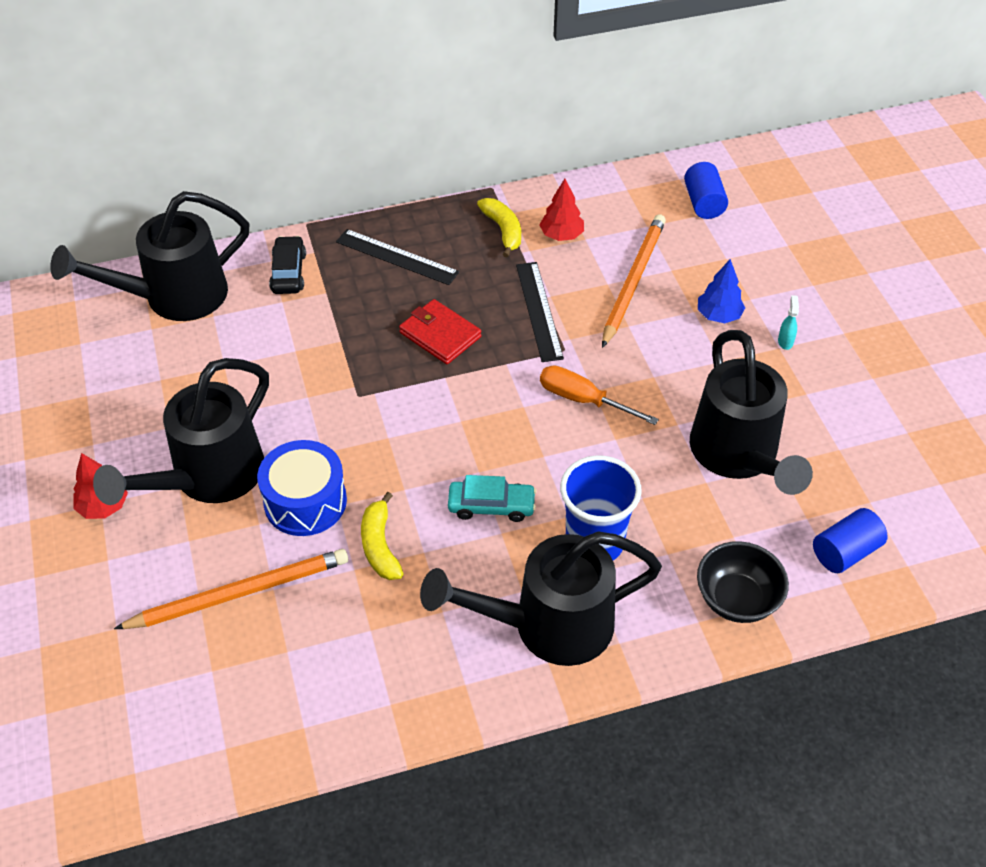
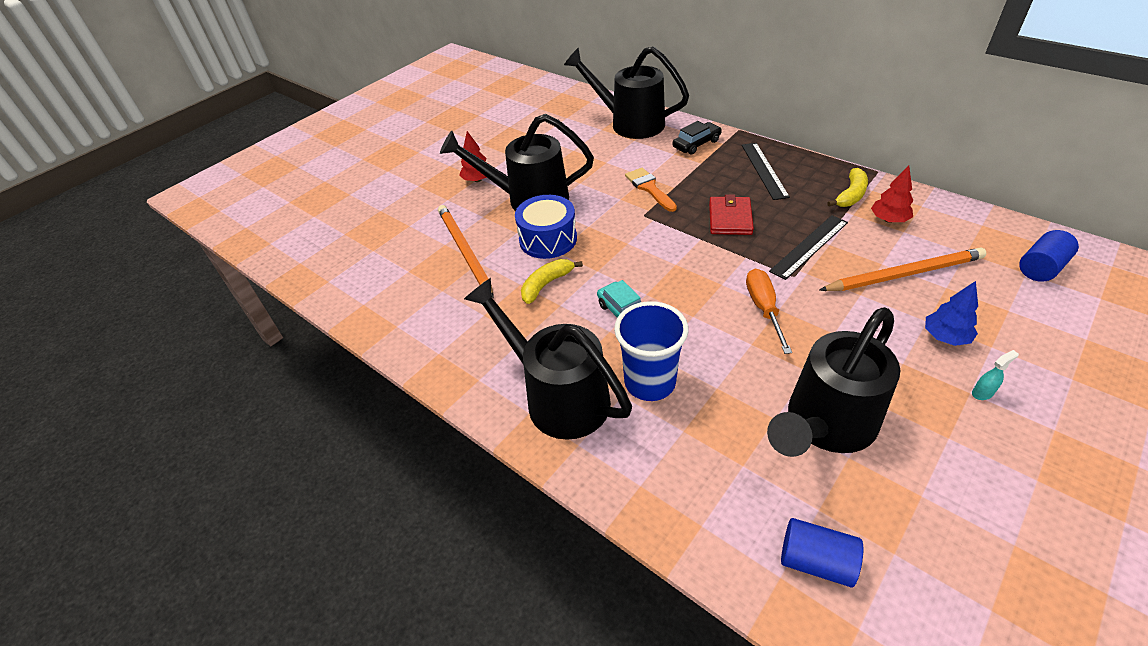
camera: 60 degrees right, 5 degrees down
orange pencil [114,549,348,629] -> orange pencil turned 150 degrees counterclockwise [438,205,494,298]
black bowl [697,541,789,623] -> none
none -> orange brush [625,168,677,212]

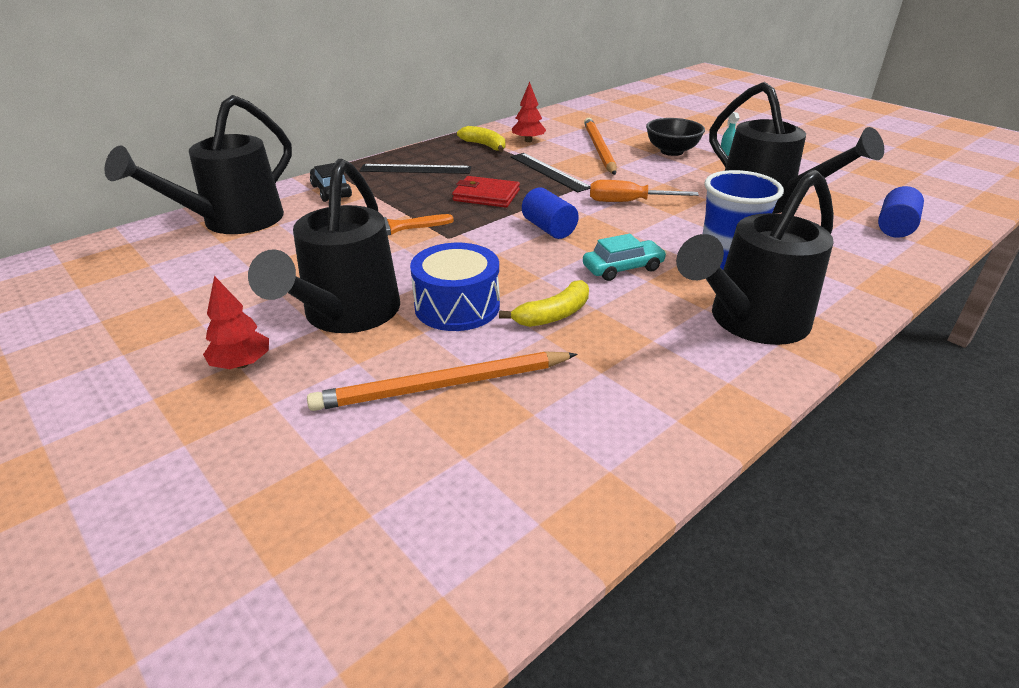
camera: 85 degrees left, 10 degrees down
yellow banana [521,259,583,304] -> yellow banana turned 90 degrees counterclockwise [499,280,589,327]
blue tree [925,281,978,346] -> black bowl [646,118,705,156]
blue cylinder [1019,230,1079,282] -> blue cylinder moved to [522,188,579,239]

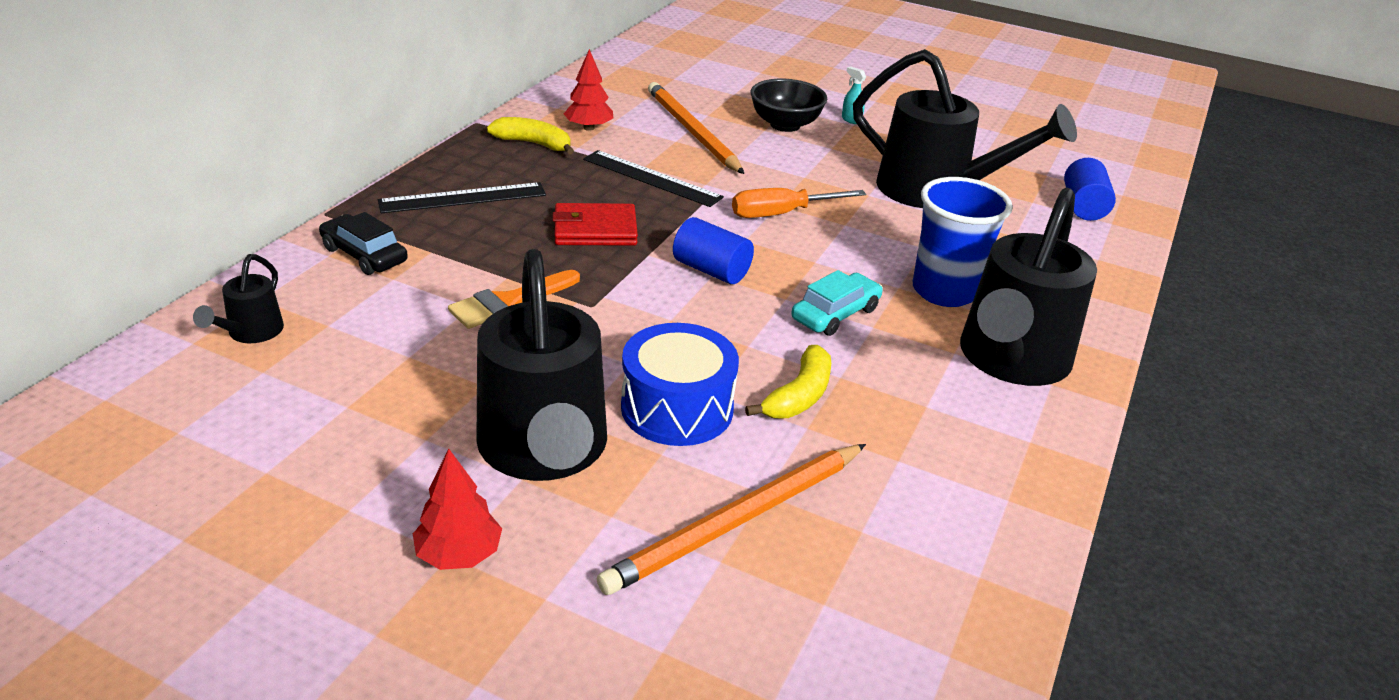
camera: 25 degrees left, 0 degrees up
black watering can [104,95,292,234] -> black watering can [193,254,284,343], size x0.44

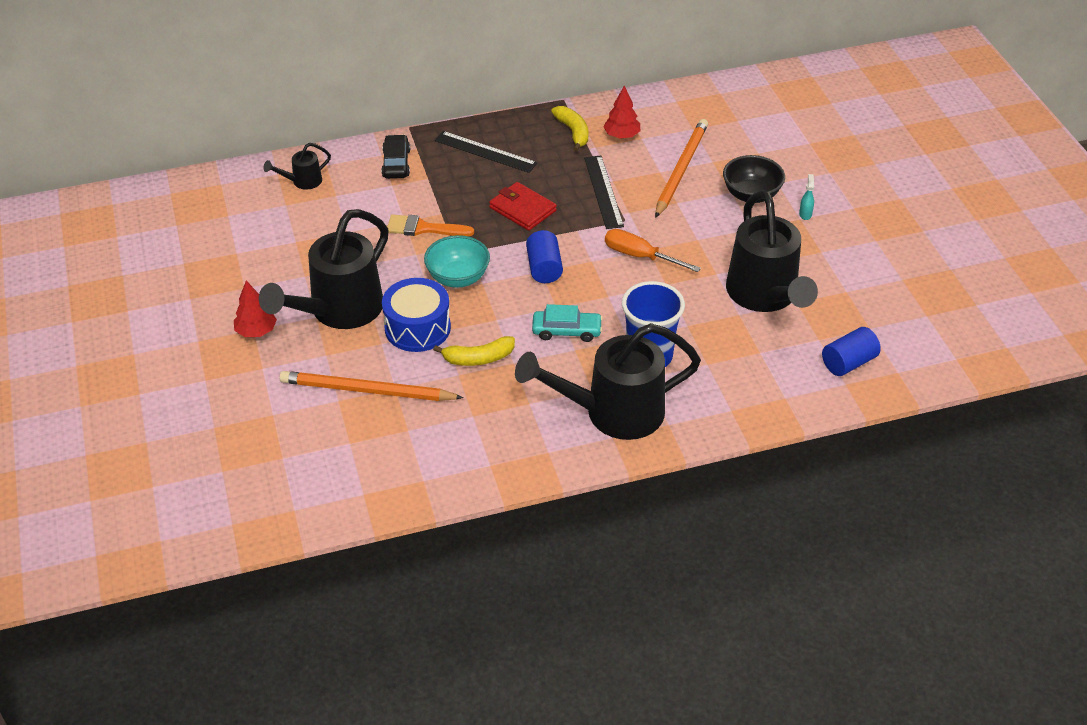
camera: 50 degrees right, 10 degrees up
none -> turquoise bowl [424,235,490,288]

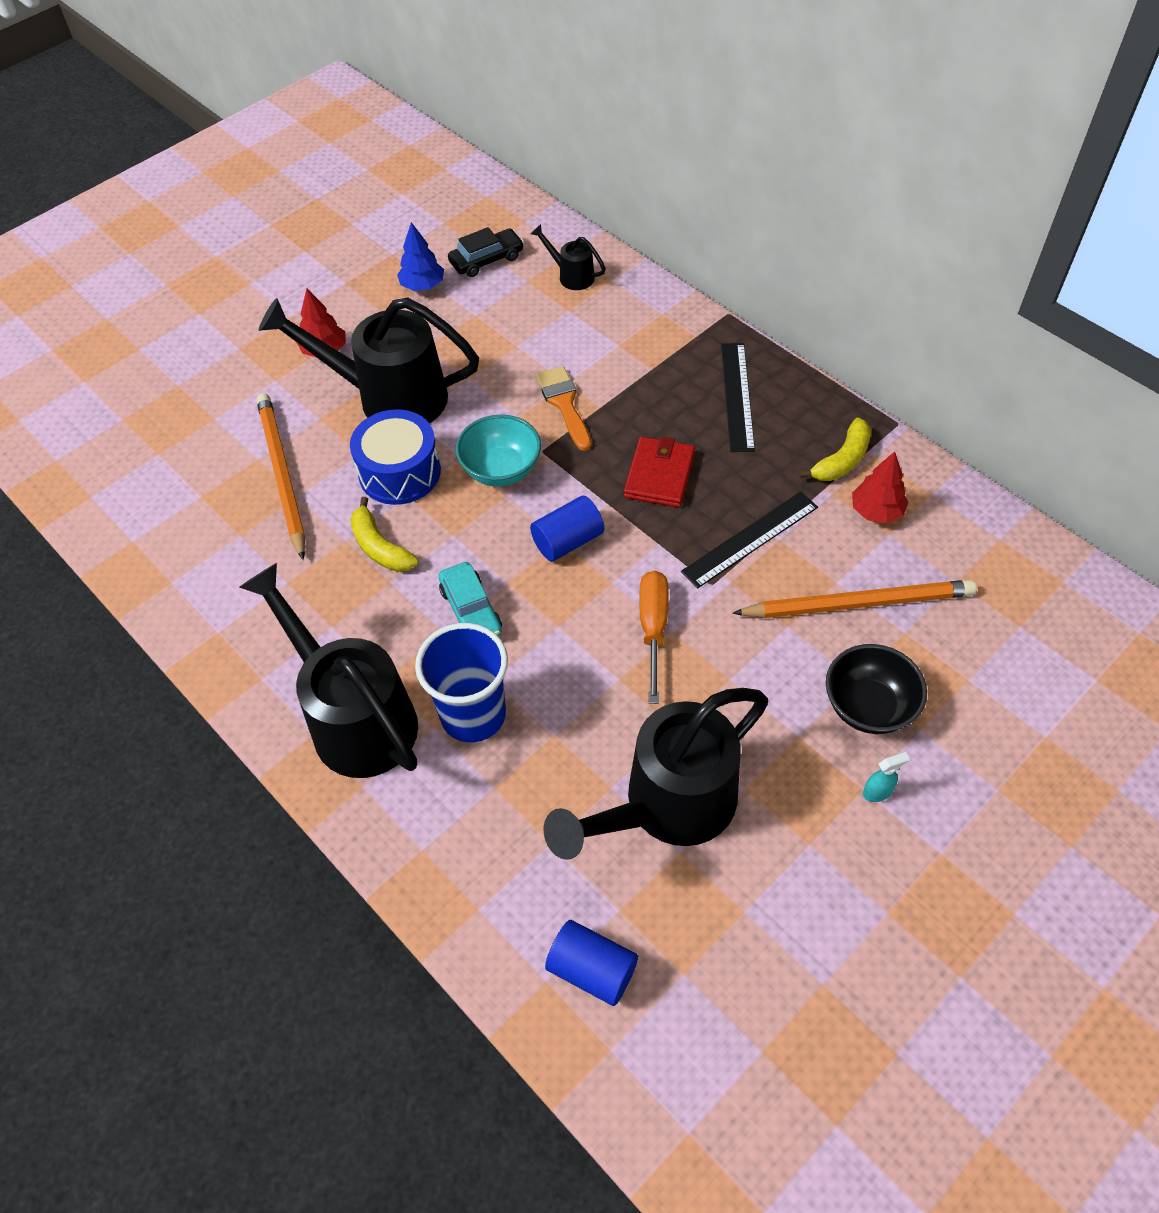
camera: 65 degrees right, 10 degrees up
black car [381,134,410,179] -> black car moved to [448,227,524,277]
none -> blue tree [397,222,444,291]

